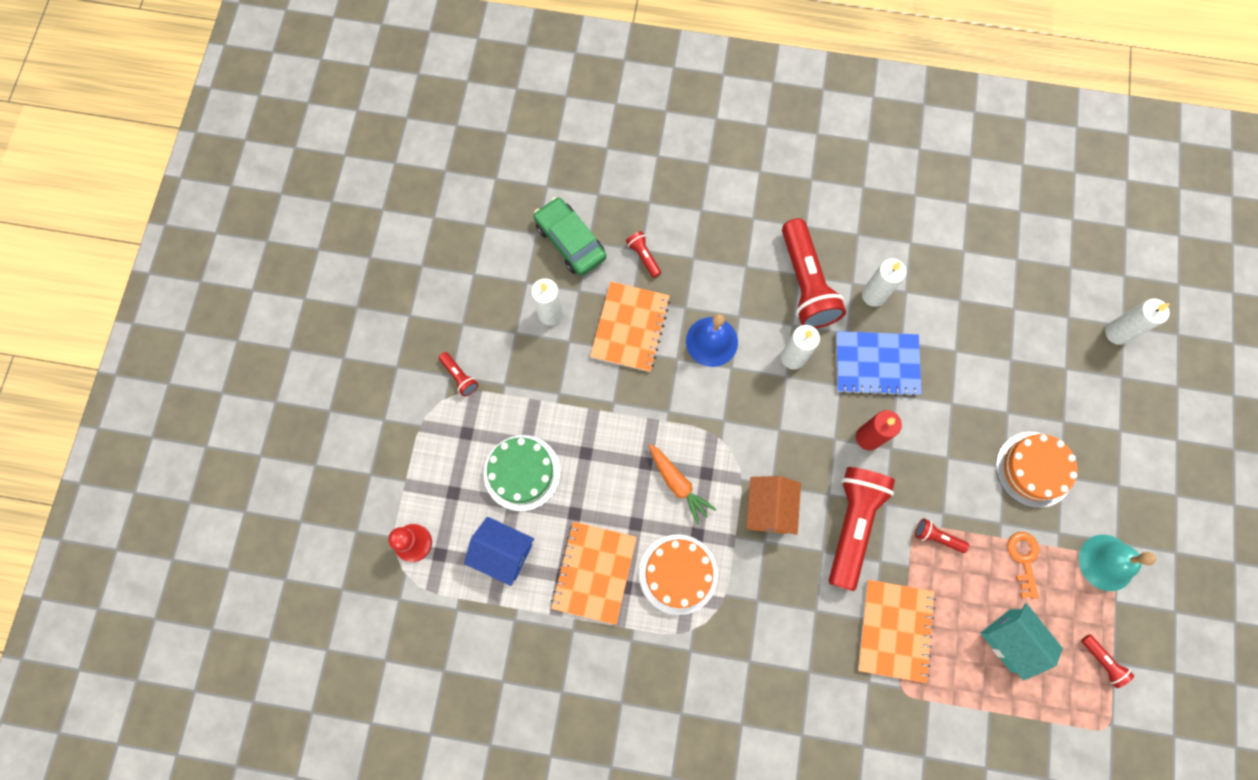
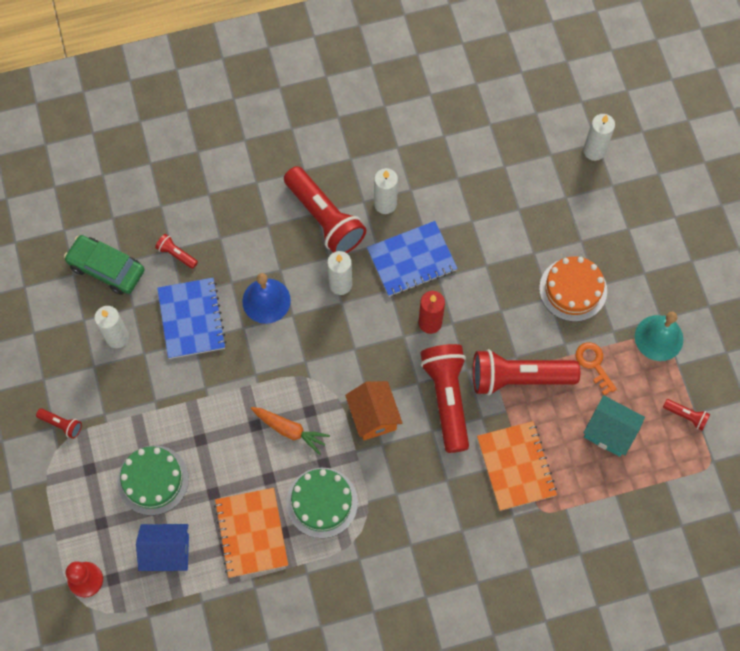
camera: 25 degrees left, 5 degrees down
orange notebook [590,282,670,372] -> blue notebook [157,278,226,359]
orange cake [639,534,718,615] -> green cake [286,468,358,538]
red flashlight [915,519,969,553] -> red flashlight [473,349,580,395], size x2.31

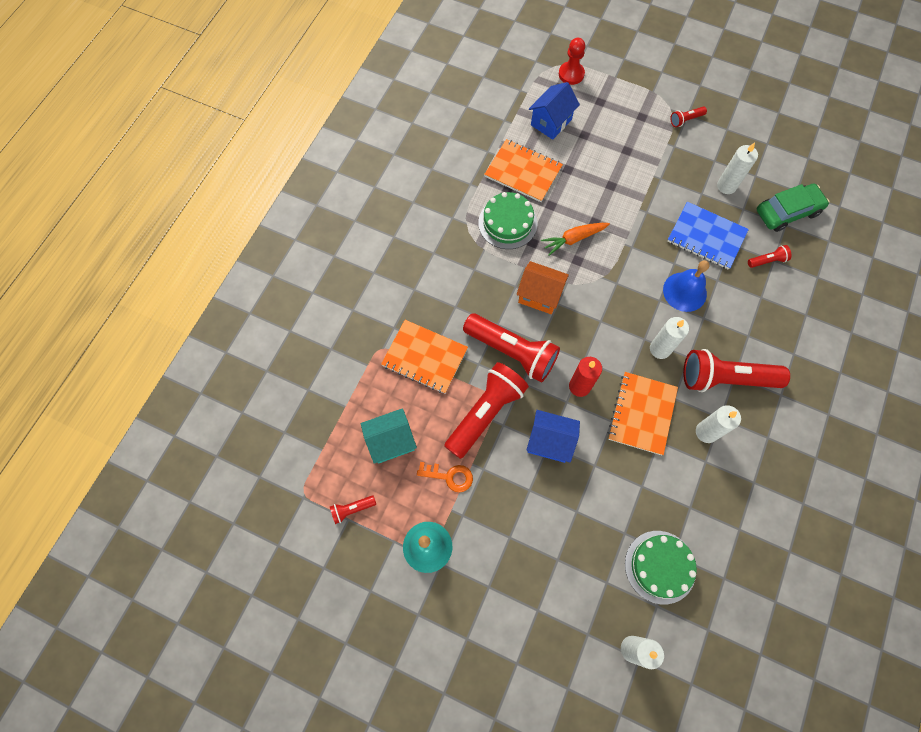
camera: 130 degrees right, 0 degrees up
green cake [118,445,189,516] -> green cake moved to [625,531,697,604]
blue notebook [367,221,458,297] -> orange notebook [608,372,678,455]
orange cake [539,256,607,322] -> none
none -> blue house [527,410,580,463]

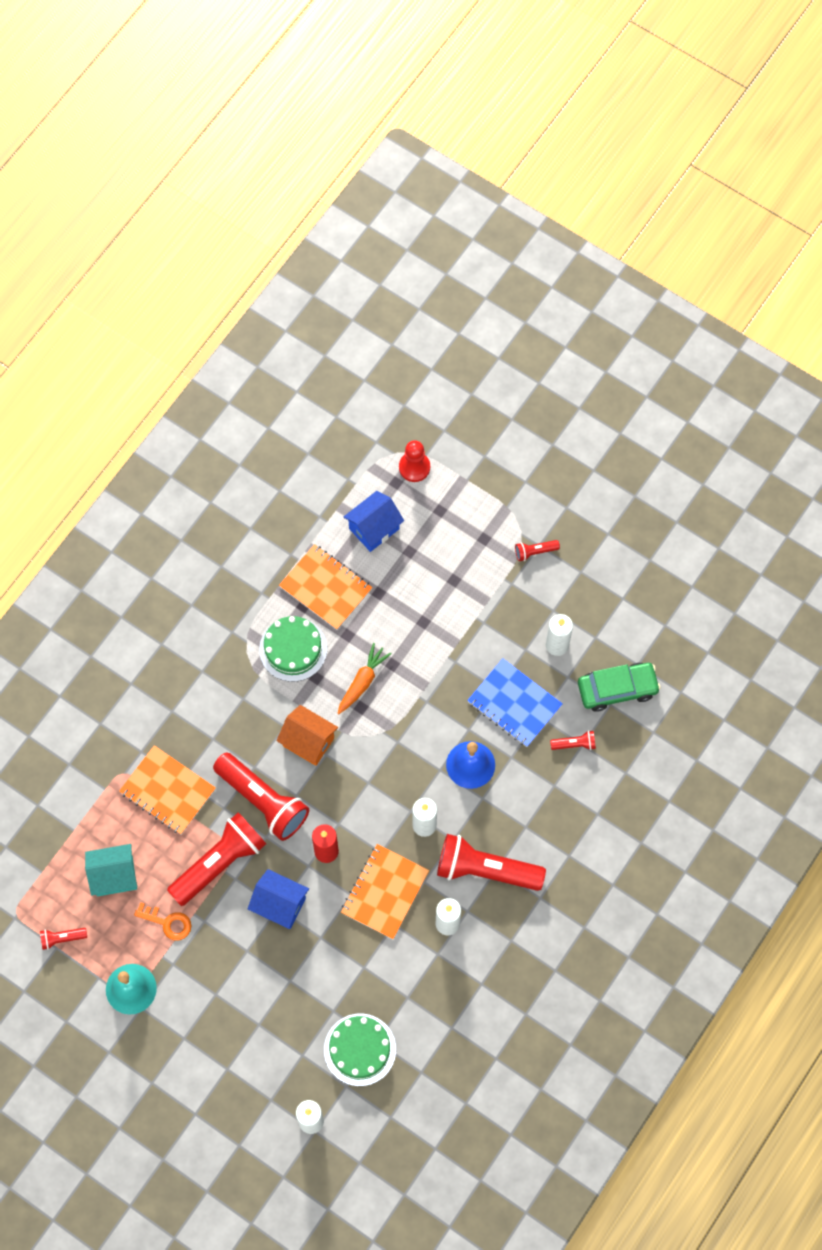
camera: 10 degrees right, 0 degrees up
orange carrot [541,223,610,256] -> orange carrot turned 135 degrees clockwise [337,643,392,714]

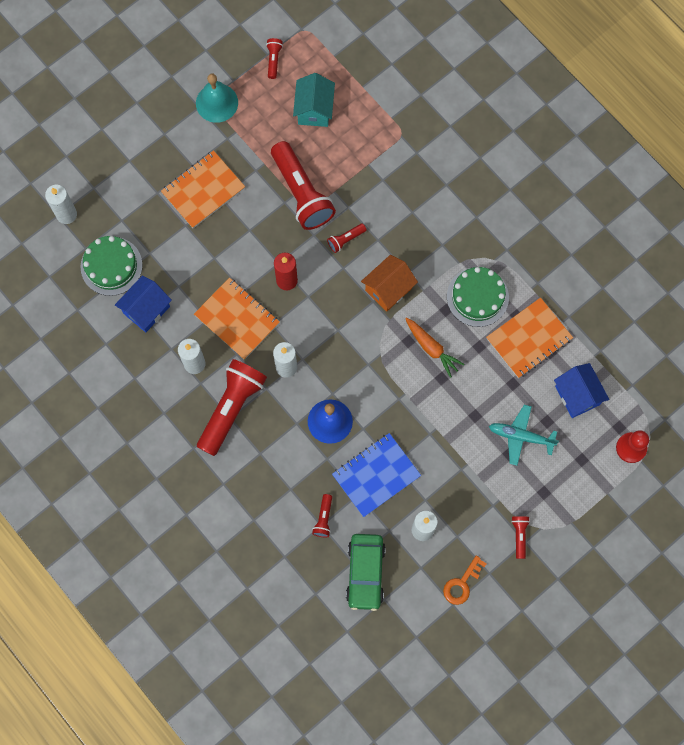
camera: 105 degrees right, 5 degrees up
orange notebook [119,745,216,835] -> orange notebook moved to [161,150,245,228]
orange key [134,902,191,941] -> orange key moved to [443,555,487,605]
red flashlight [213,752,309,841] -> red flashlight [327,223,366,253], size x0.43
blue house [248,869,309,929] -> blue house moved to [115,275,172,332]
none -> turquoise plane [489,405,559,466]

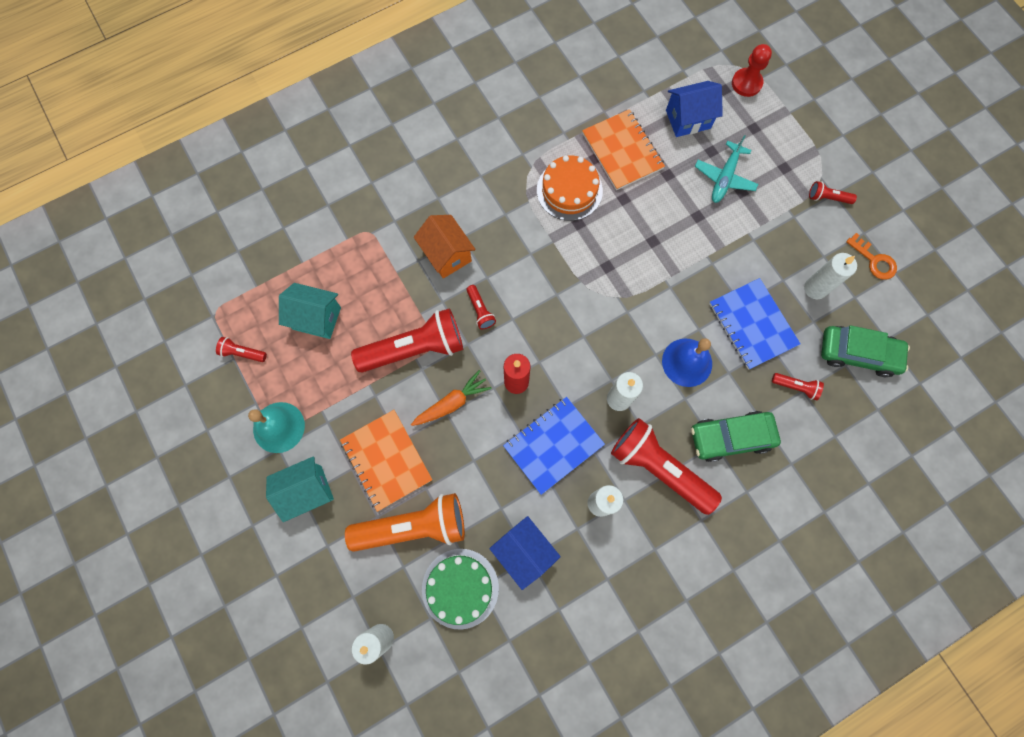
camera: 80 degrees left, 0 degrees up
orange notebook [194,277,280,360] -> blue notebook [503,397,605,495]
orange house [361,255,418,312] -> orange house moved to [414,215,476,279]
orange carrot [405,317,465,378] -> orange carrot moved to [411,370,492,426]
green cake [447,267,509,327] -> orange cake [537,155,603,221]
none -> turquoise house [266,456,334,522]
none -> orange flashlight [345,493,465,552]
none -> green car [691,411,781,462]

